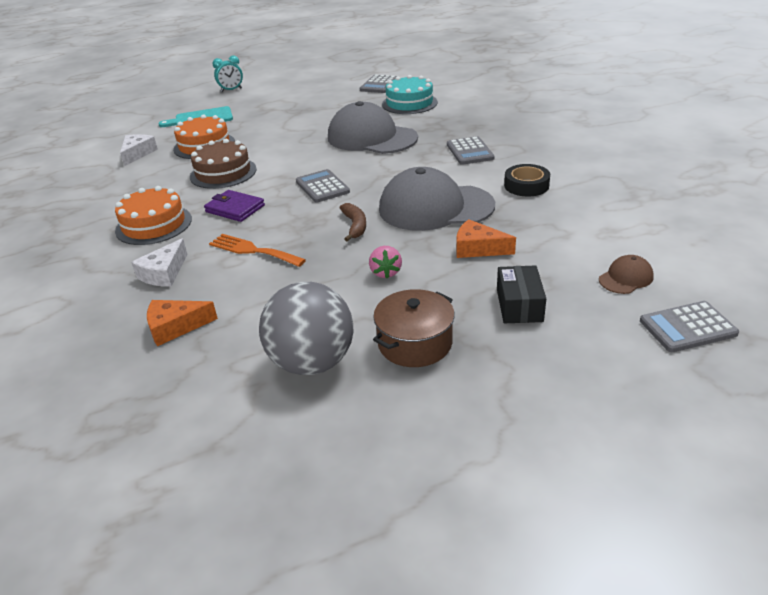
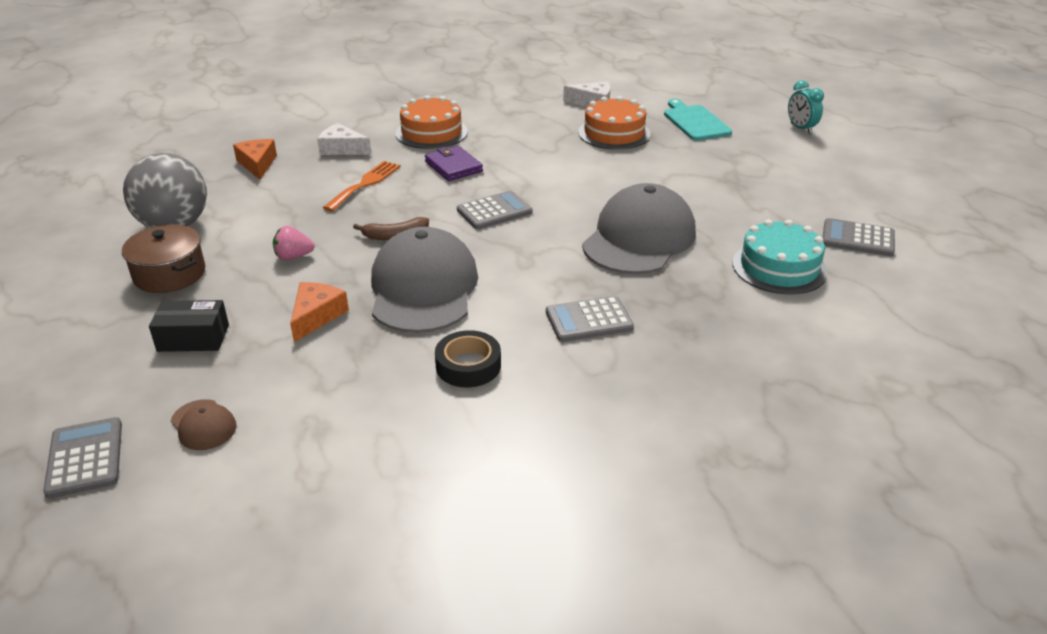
camera: 85 degrees right, 0 degrees up
brown cake [190,139,257,189] -> none
purple wallet [204,190,265,222] -> purple wallet turned 60 degrees counterclockwise [425,146,483,181]

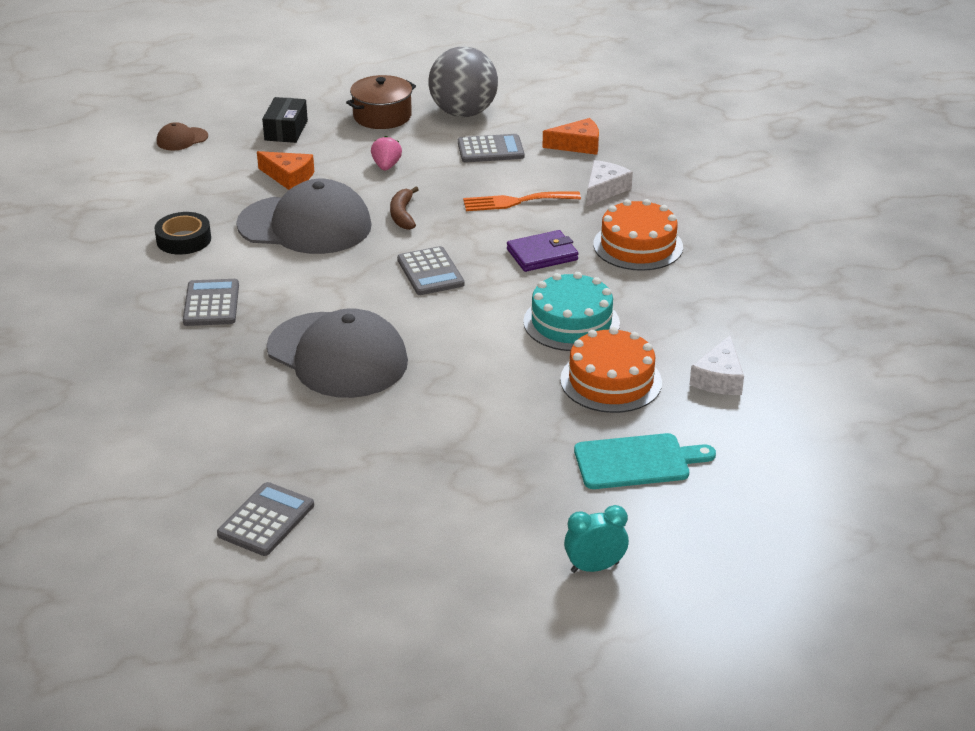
camera: 100 degrees right, 0 degrees up
grey calculator [43,417,122,499] -> grey calculator moved to [458,134,525,162]
orange fork [323,161,401,211] -> orange fork turned 135 degrees clockwise [463,191,581,211]
turquoise cake [732,219,828,295] -> turquoise cake moved to [523,272,620,351]

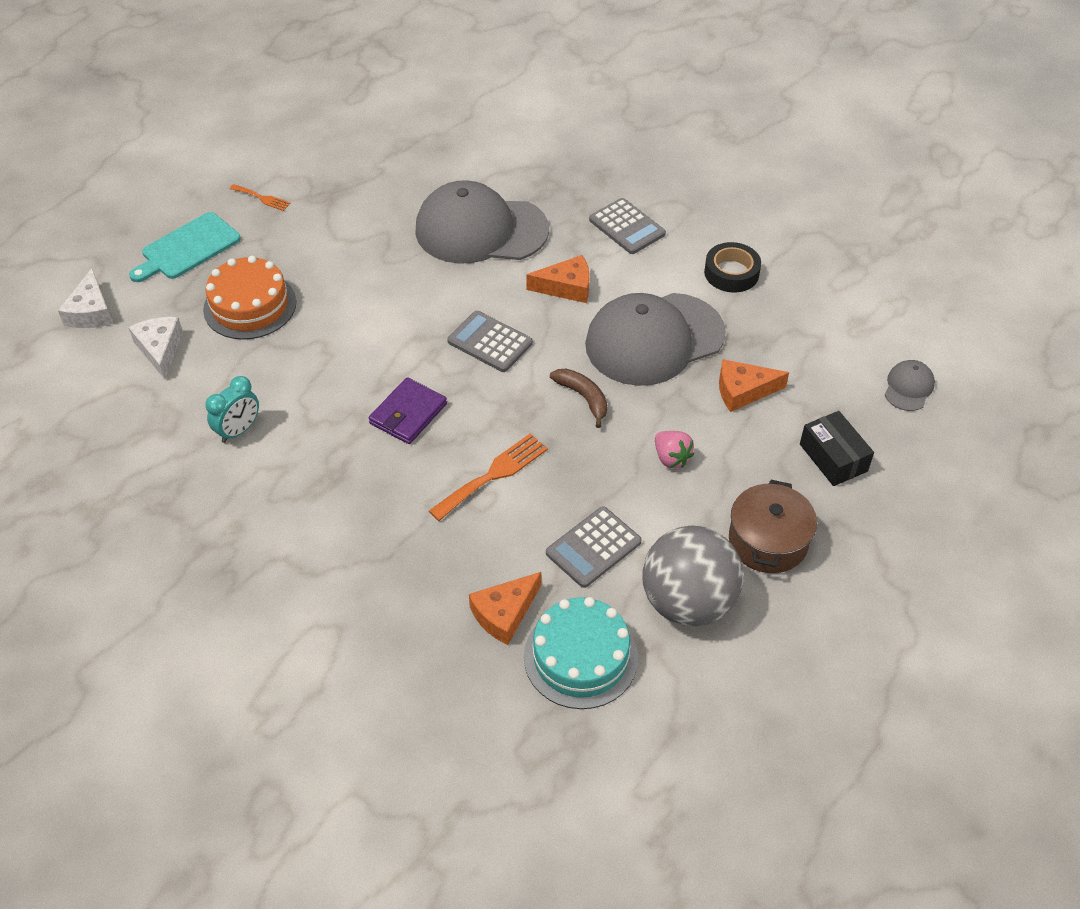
camera: 145 degrees right, 15 degrees up
brown cap [157,122,208,151] -> grey cap [885,360,935,411]
grey calculator [217,482,314,556] -> none
turquoise cake [523,272,620,351] -> turquoise cake moved to [524,597,638,709]
turquoise clock [564,505,629,573] -> turquoise clock moved to [205,376,259,443]
white cheese [586,160,633,207] -> white cheese moved to [58,268,113,328]
orange cake [593,199,683,271] -> none
none -> orange fork [230,184,291,211]
none -> orange cheese [526,255,590,303]

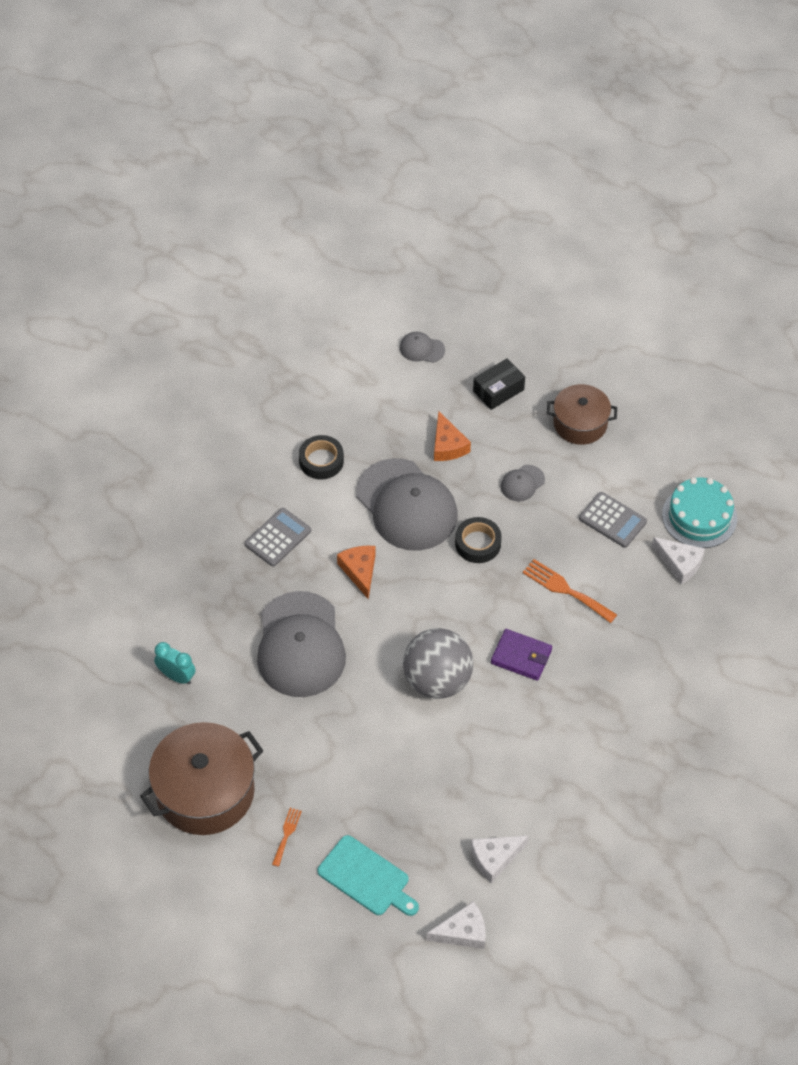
camera: 100 degrees left, 5 degrees up
orange cake [203,256,296,340] -> none
turquoise clock [205,376,259,443] -> turquoise clock moved to [154,642,196,684]
grey calculator [447,311,533,372] -> none
orange cheese [469,572,541,645] -> white cheese [652,537,705,584]
brown banana [550,369,607,428] -> black tape [455,517,502,563]
grey ball [642,525,744,626] -> grey ball moved to [403,628,473,699]
pink strawberry [655,431,694,468] -> grey cap [501,465,545,501]
none -> brown pot [140,722,263,835]

